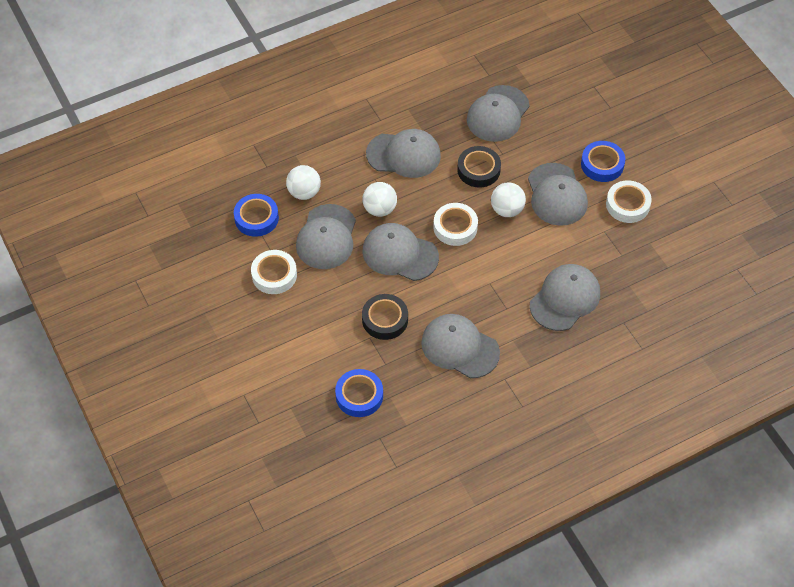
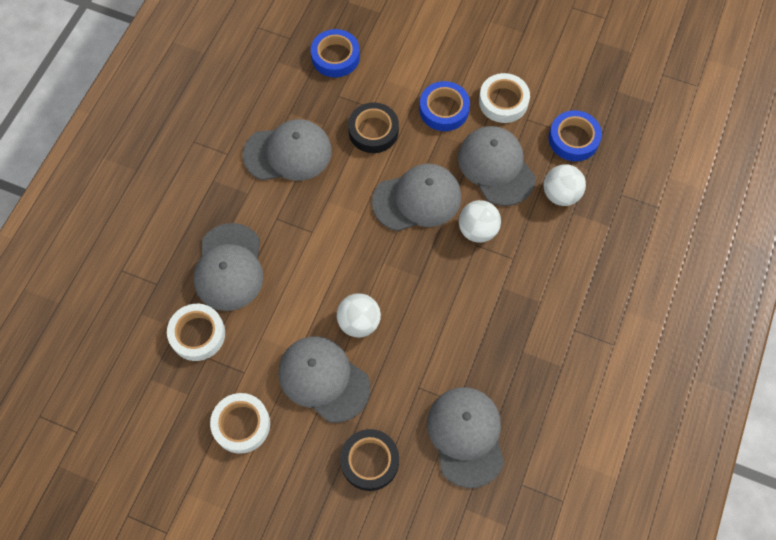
camera: 140 degrees right, 10 degrees up
grey cap [366,129,441,178] -> none
white tape [433,203,478,246] -> white tape moved to [167,304,225,361]
black tape [457,146,501,188] -> black tape moved to [340,429,399,491]
blue tape [581,141,625,182] -> blue tape moved to [419,81,470,131]

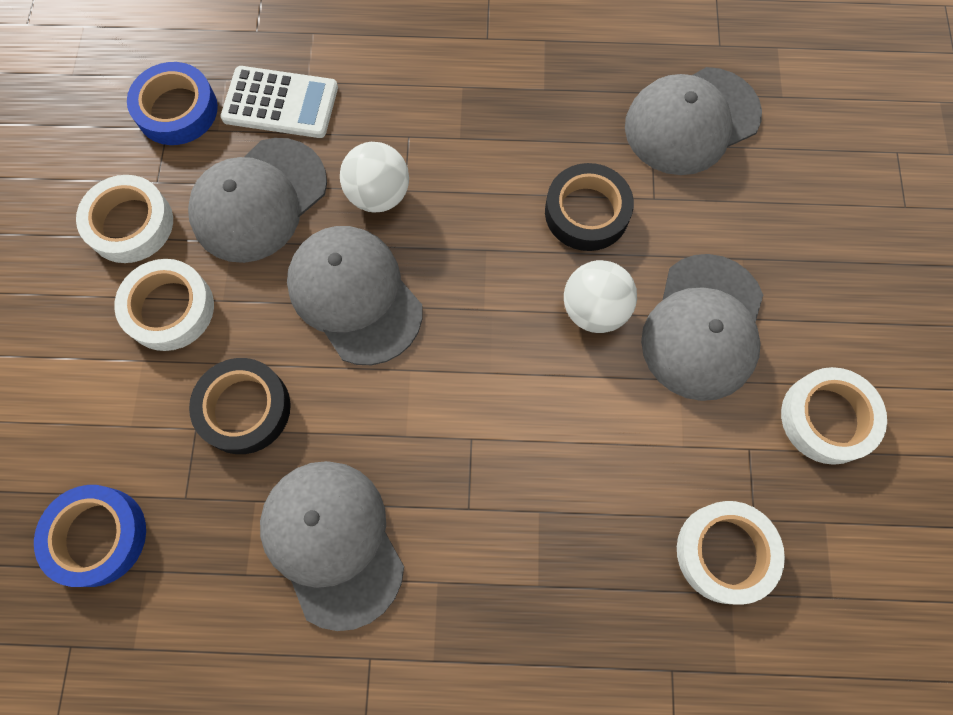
camera: 110 degrees left, 5 degrees up
grey cap [194,223,263,311] -> none
black tape [340,429,399,491] -> black tape moved to [545,163,634,251]
blue tape [419,81,470,131] -> white tape [114,259,214,351]
white ball [544,164,586,206] -> white calculator [220,66,338,138]

